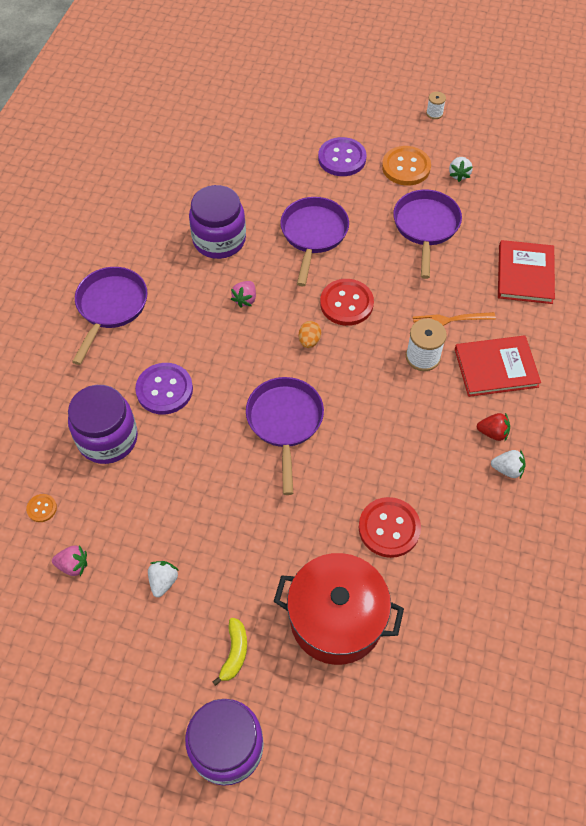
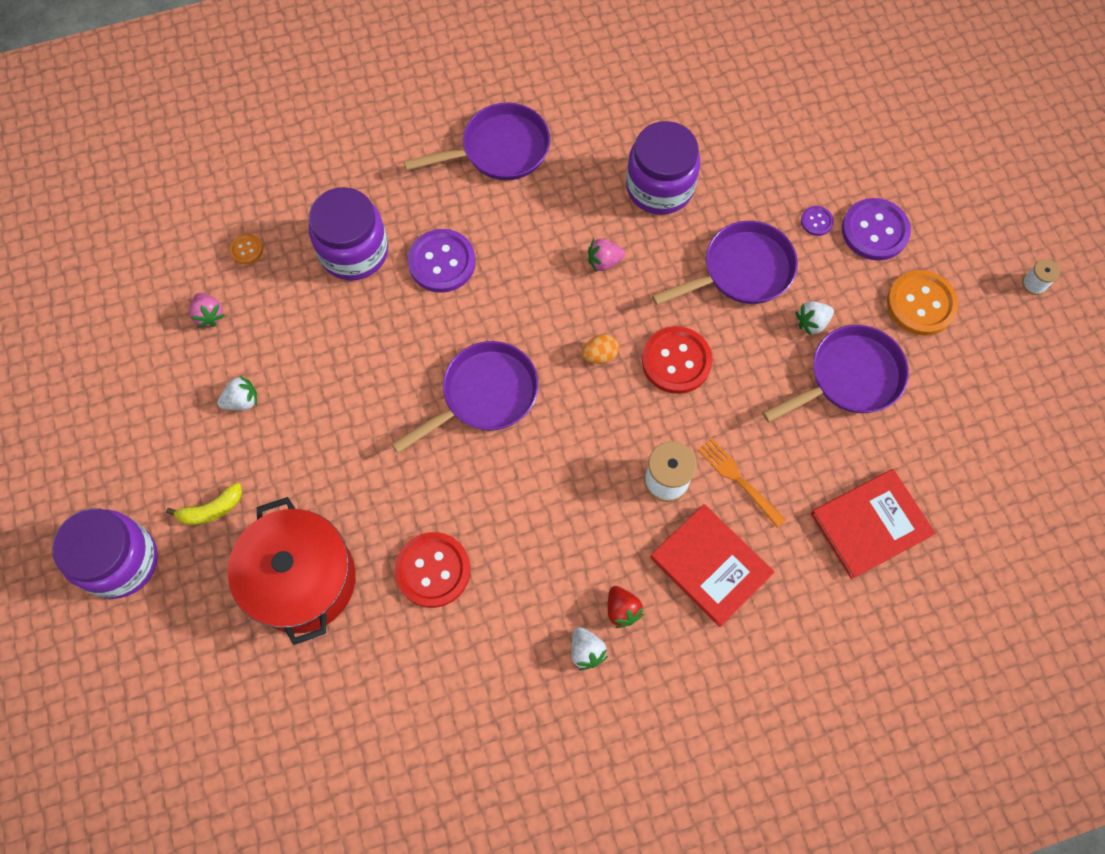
camera: 55 degrees right, 10 degrees up
white strawberry [449,157,473,182] -> white strawberry moved to [796,301,834,336]
none -> purple button [801,206,834,236]

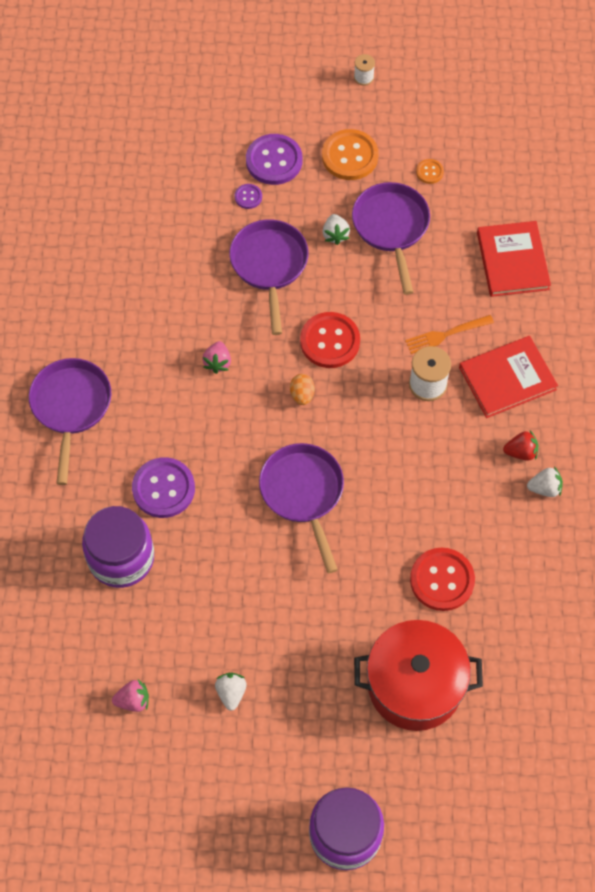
camera: 70 degrees left, 5 degrees down
yellow banana [166,483,242,525] -> none
orange button [229,234,263,264] -> orange button moved to [416,159,444,184]
purple jar [626,121,700,215] -> none

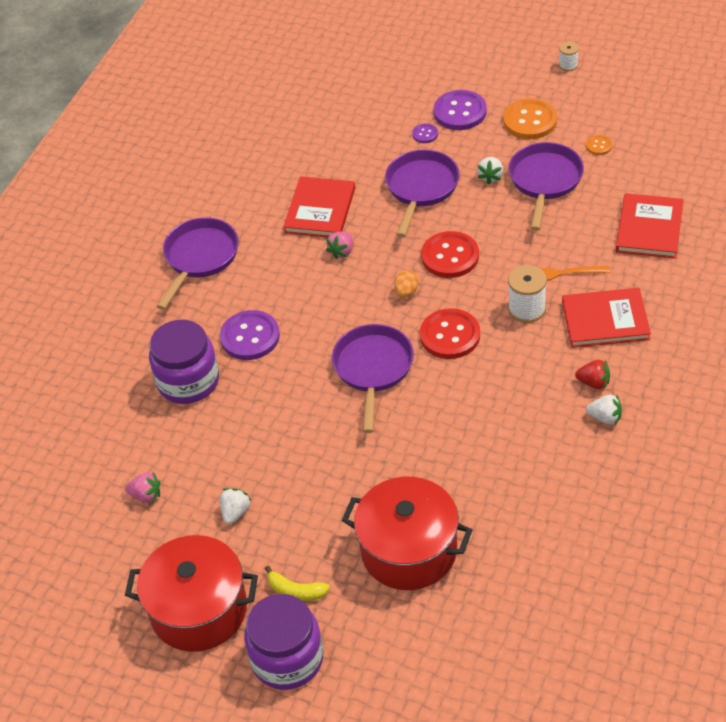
camera: 25 degrees right, 15 degrees down
red button [410,548,475,611] -> red button moved to [420,308,480,359]
none -> red pot [125,535,258,652]
none -> yellow banana [265,566,330,601]
none -> red book [283,176,355,238]

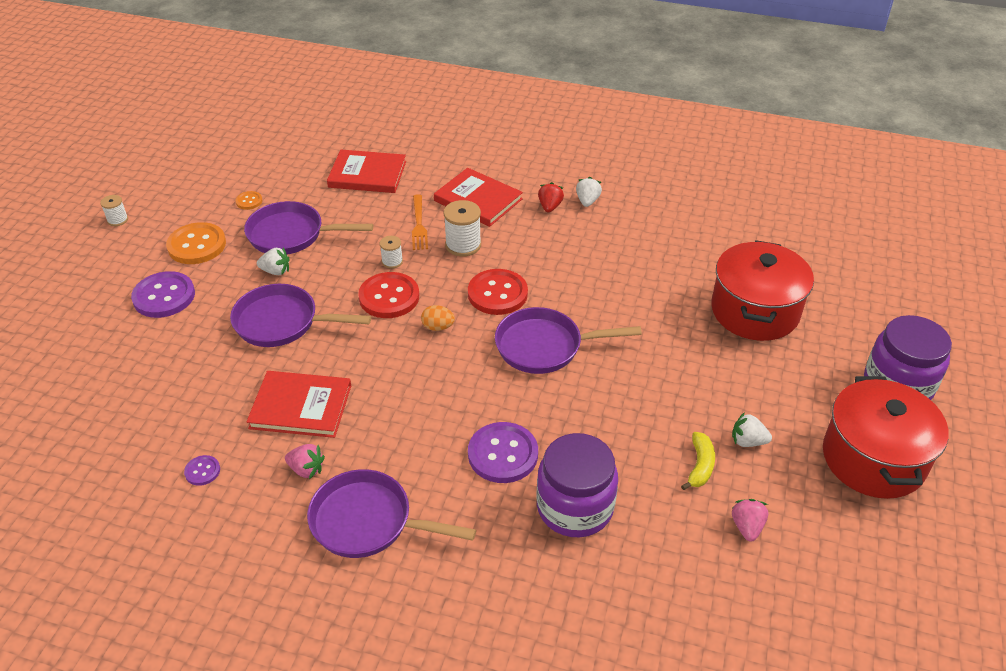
camera: 100 degrees left, 5 degrees down
yellow banana [265,566,330,601] -> yellow banana moved to [681,432,715,490]
pink strawberry [326,231,353,259] -> pink strawberry moved to [285,444,325,479]
purple button [412,123,438,143] -> purple button moved to [184,455,220,486]
red book [562,288,651,348] -> red book turned 45 degrees counterclockwise [434,168,523,227]
none -> white spool [380,236,403,269]

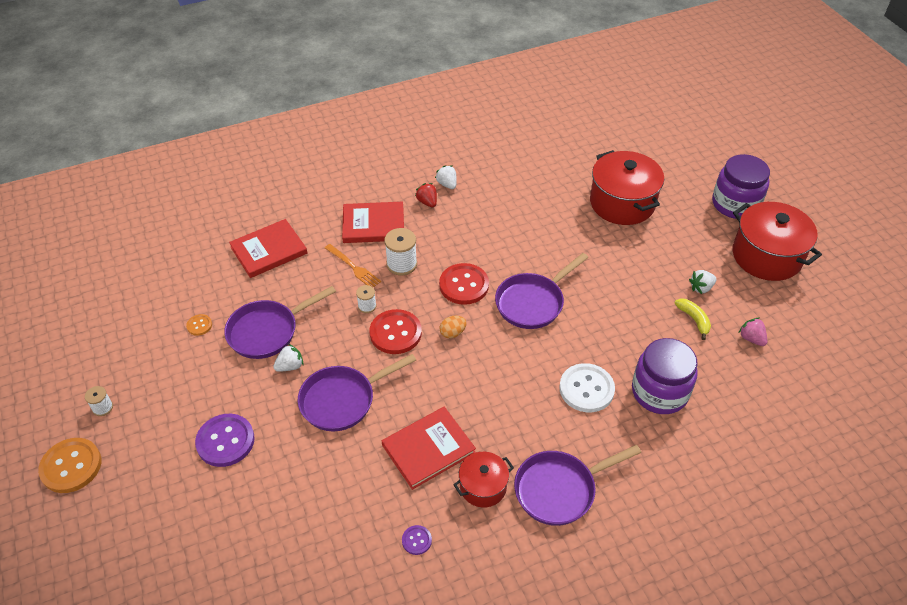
camera: 40 degrees left, 5 degrees up
orange button [166,222,226,264] -> orange button moved to [38,438,101,493]
pink strawberry [285,444,325,479] -> red pot [454,452,514,508]
purple button [468,422,538,483] -> white button [559,363,615,412]

